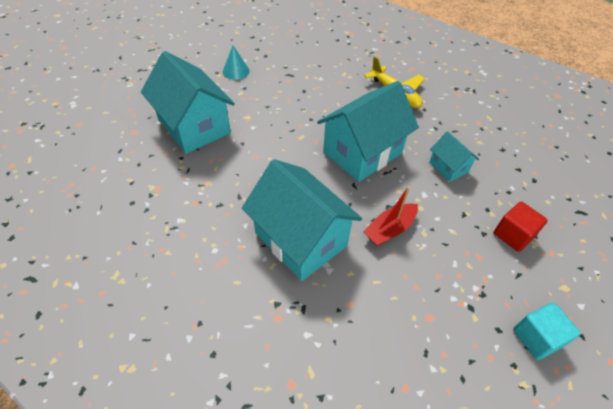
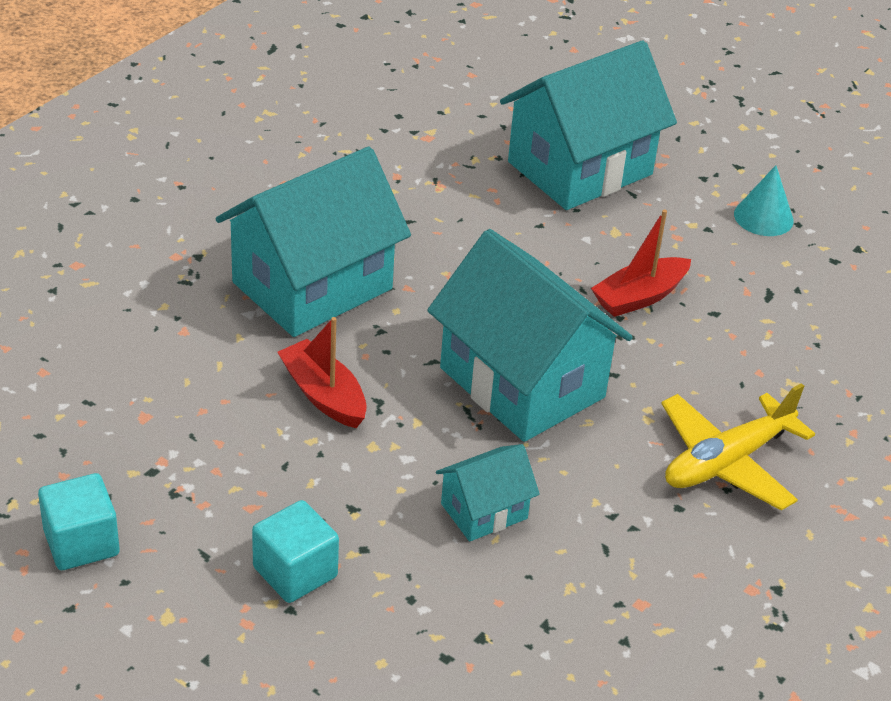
camera: 90 degrees right, 10 degrees down
red cube [494,202,548,252] -> turquoise cube [252,500,339,603]
none -> red boat [591,209,691,317]

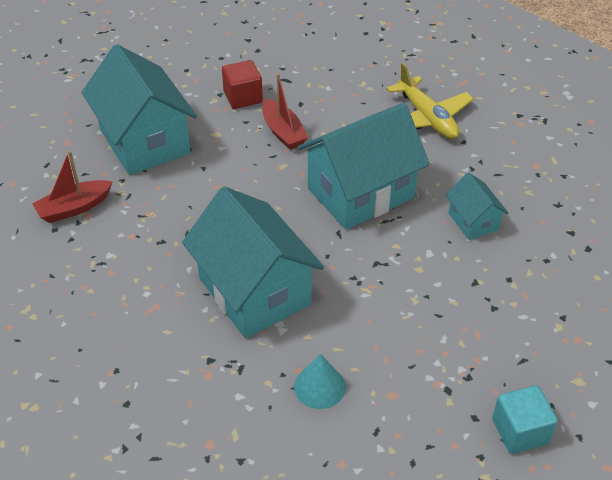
camera: 80 degrees left, 5 degrees up
turquoise cube [252,500,339,603] -> none
red boat [277,317,367,428] -> red boat moved to [32,151,113,223]
turquoise cone [734,165,794,236] -> turquoise cone moved to [294,354,346,409]
none -> red cube [222,60,263,109]

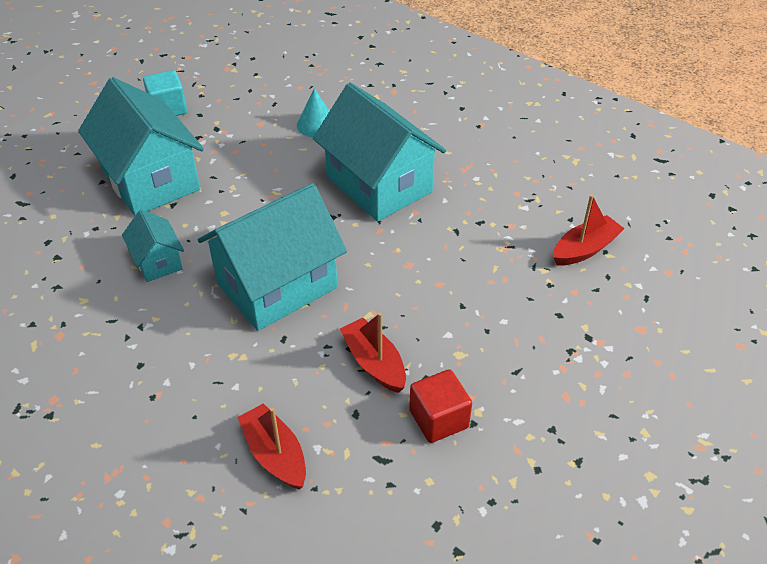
camera: 175 degrees right, 0 degrees up
turquoise house [81,44,197,175] -> turquoise house moved to [78,77,204,216]
yellow plane [386,63,474,139] -> none
none -> red boat [237,403,306,489]

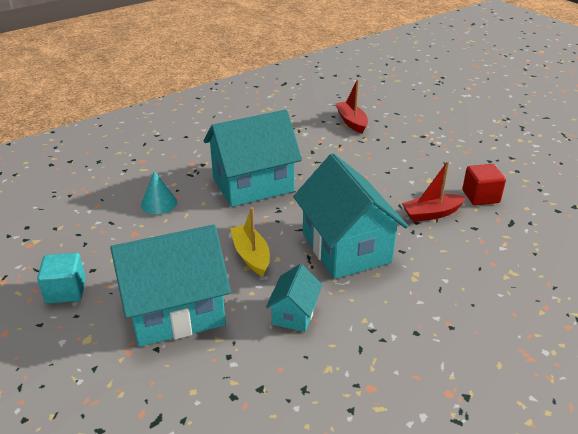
camera: 75 degrees left, 10 degrees down
turquoise house [122,210,184,282] -> turquoise house turned 60 degrees counterclockwise [266,264,322,332]
red boat [237,403,306,489] -> none
none -> yellow boat [230,207,270,276]

